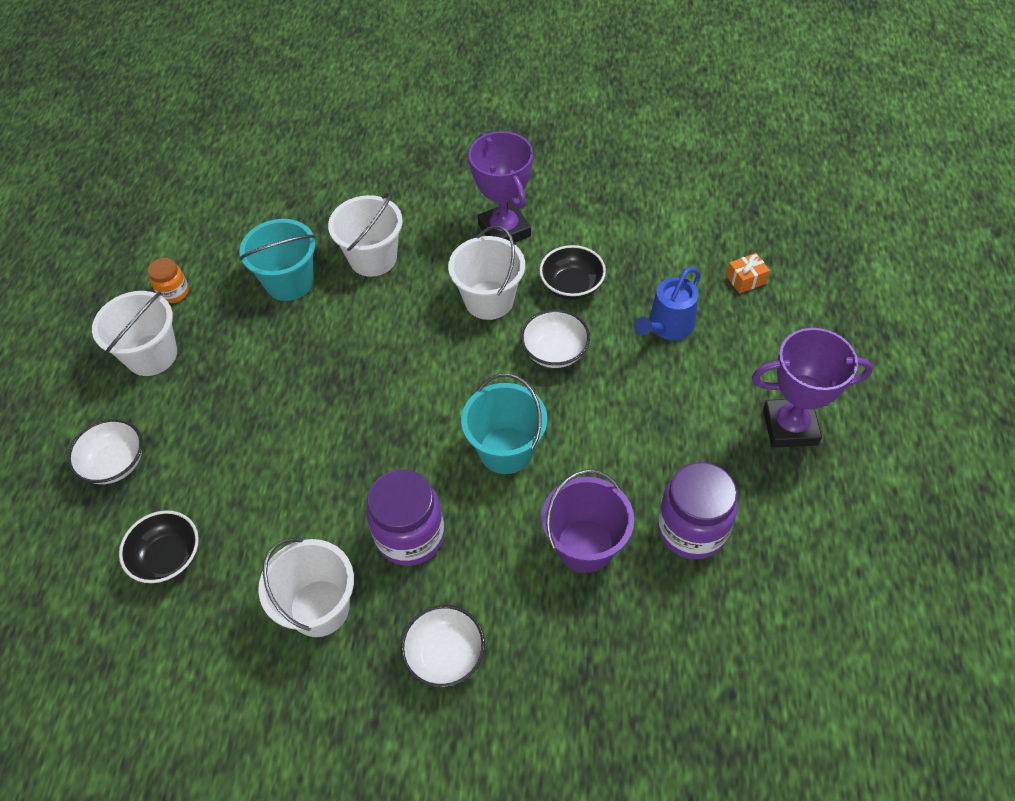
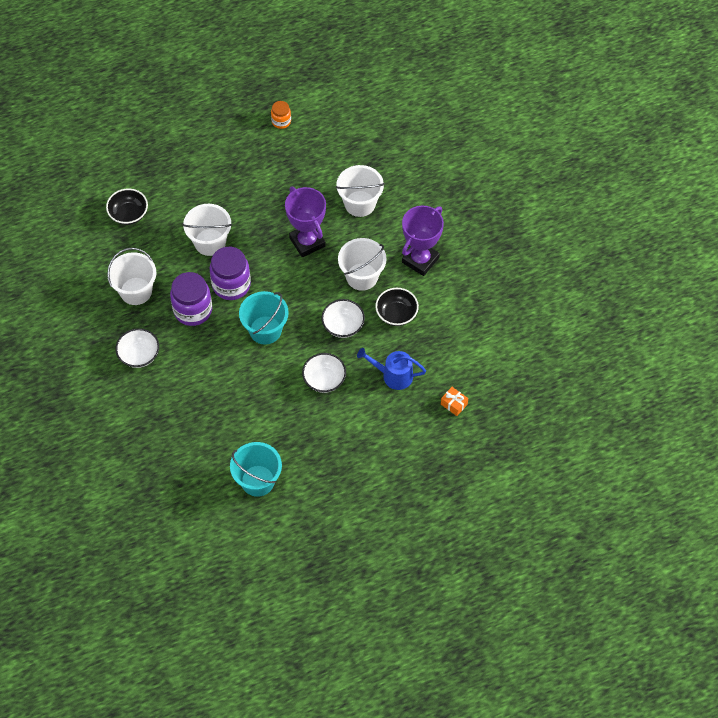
camera: 60 degrees right, 5 degrees up
white bowl [67,419,143,484] -> white bowl moved to [302,353,346,393]
white bucket [92,291,177,376] -> white bucket moved to [182,204,232,256]
turquoise bucket [239,219,316,301] -> turquoise bucket moved to [230,442,282,497]
purple bucket [542,469,634,573] -> none
purple jar [658,462,738,559] -> purple jar moved to [210,247,251,300]
purple trophy [752,328,873,448] -> purple trophy moved to [285,187,326,257]

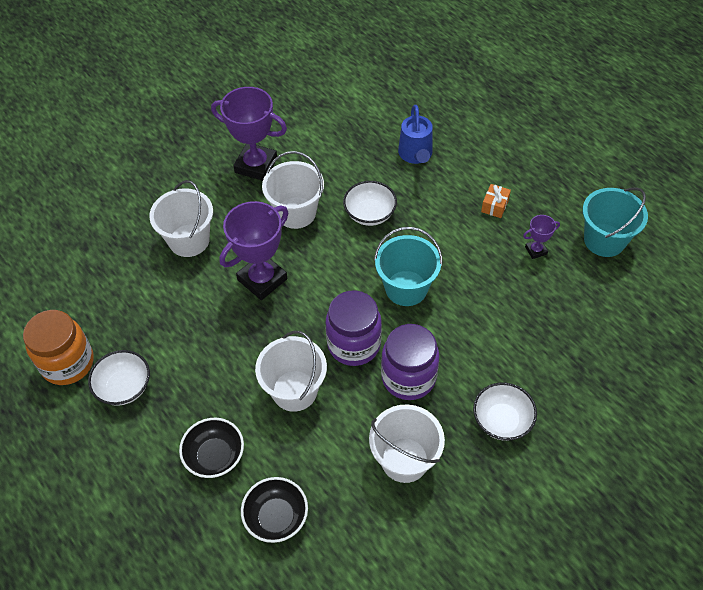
camera: 105 degrees left, 5 degrees down
orange jar [271,101,291,129] -> orange jar [23,310,94,385], size x1.88
white bowl [302,353,346,393] -> white bowl moved to [88,350,150,406]
black bowl [375,288,419,326] -> black bowl moved to [179,418,244,478]
orange gift [441,387,468,416] -> orange gift moved to [481,184,511,218]
none -> purple trophy [523,215,560,259]

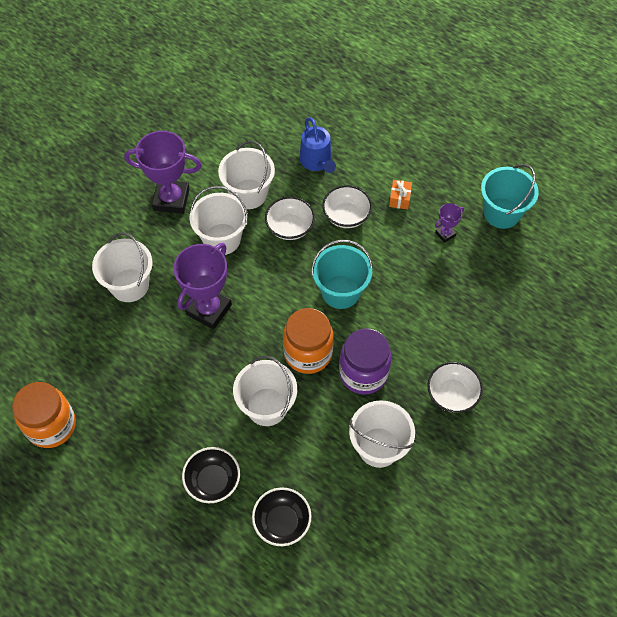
camera: 15 degrees left, 5 degrees up
white bowl [88,350,150,406] -> white bowl moved to [322,185,372,228]
purple jar [325,290,382,366] -> orange jar [283,308,334,374]
none -> white bucket [218,141,275,209]

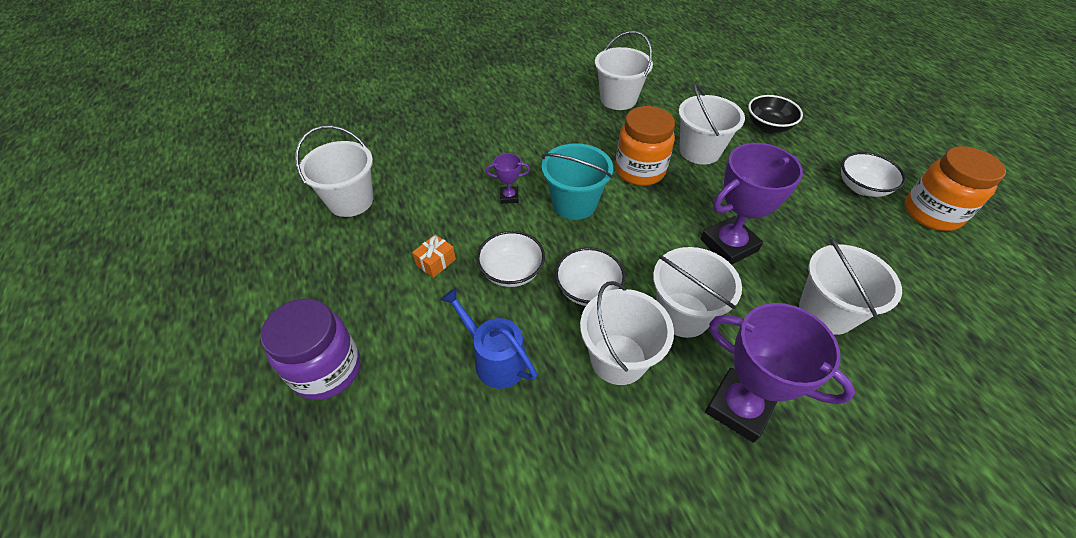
camera: 150 degrees left, 10 degrees down
black bowl [252,487,312,546] -> none
blue watering can [300,117,336,173] -> blue watering can turned 60 degrees counterclockwise [440,288,537,389]
purple jar [339,328,392,394] -> purple jar moved to [260,299,360,400]
white bowl [427,362,483,413] -> white bowl moved to [841,152,906,197]
purple trophy [435,203,464,243] -> purple trophy moved to [486,153,530,204]
turquoise bucket [481,164,539,229] -> white bucket [295,125,373,217]

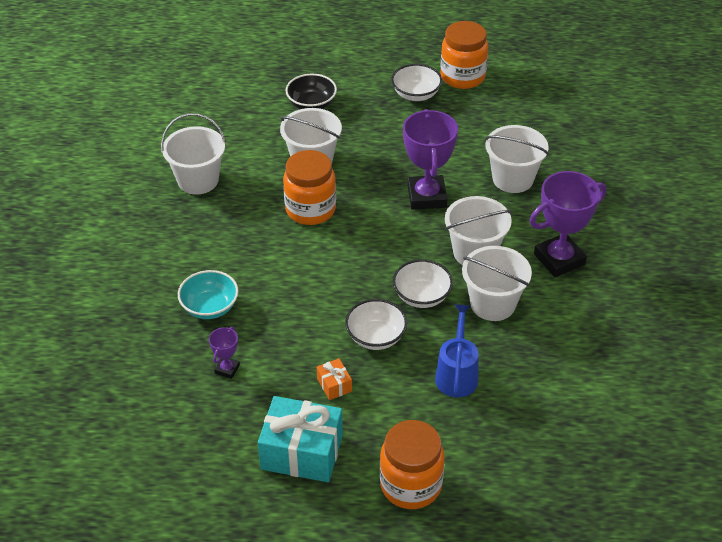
camera: 65 degrees left, 5 degrees down
purple jar [260,299,360,400] -> orange jar [380,420,445,509]
white bucket [295,125,373,217] -> none
blue watering can [440,288,537,389] -> blue watering can turned 120 degrees clockwise [435,304,479,397]
purple trophy [486,153,530,204] -> purple trophy moved to [209,327,240,379]
turquoise bucket [542,143,613,220] -> none
none -> turquoise bowl [178,270,239,319]
none -> turquoise gift [258,396,343,482]

